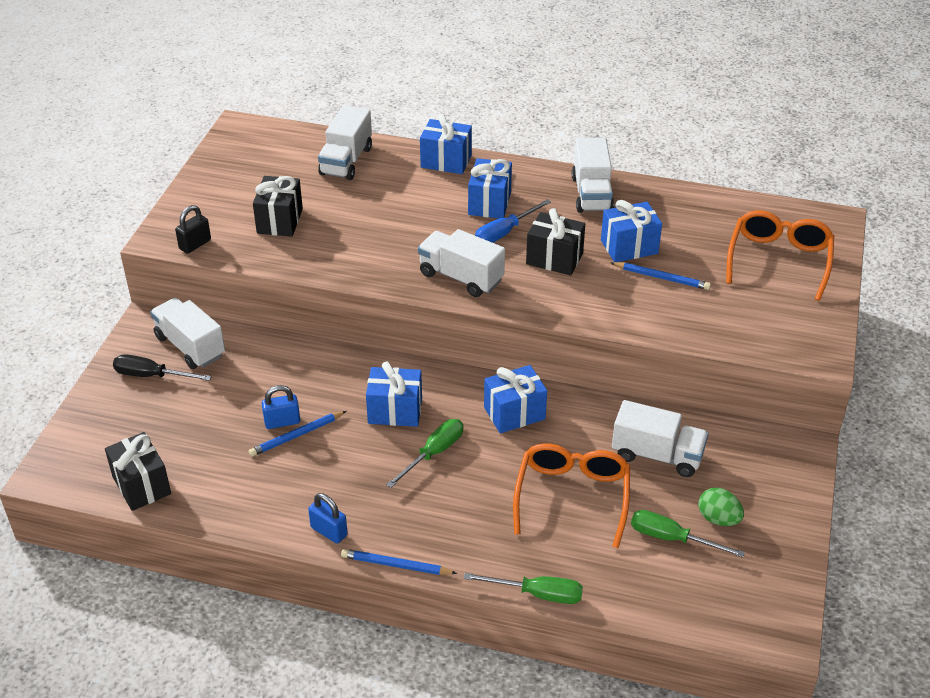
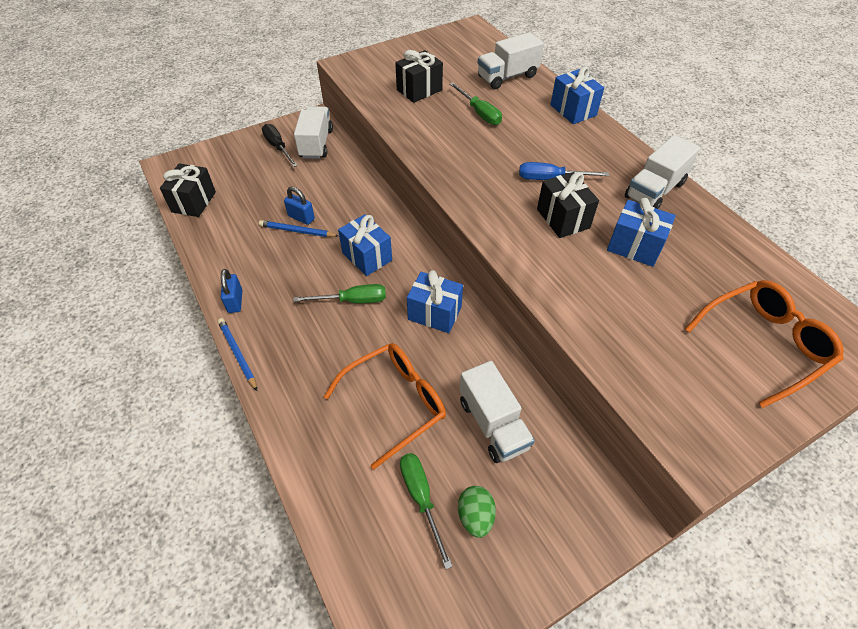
camera: 45 degrees right, 10 degrees up
black padlock [175,205,211,254] -> none
white truck [418,229,505,297] -> none
green screwdriver [464,573,583,604] -> green screwdriver moved to [450,82,502,125]
blue gift [468,158,512,218] -> none
blue pencil [610,262,711,290] -> none

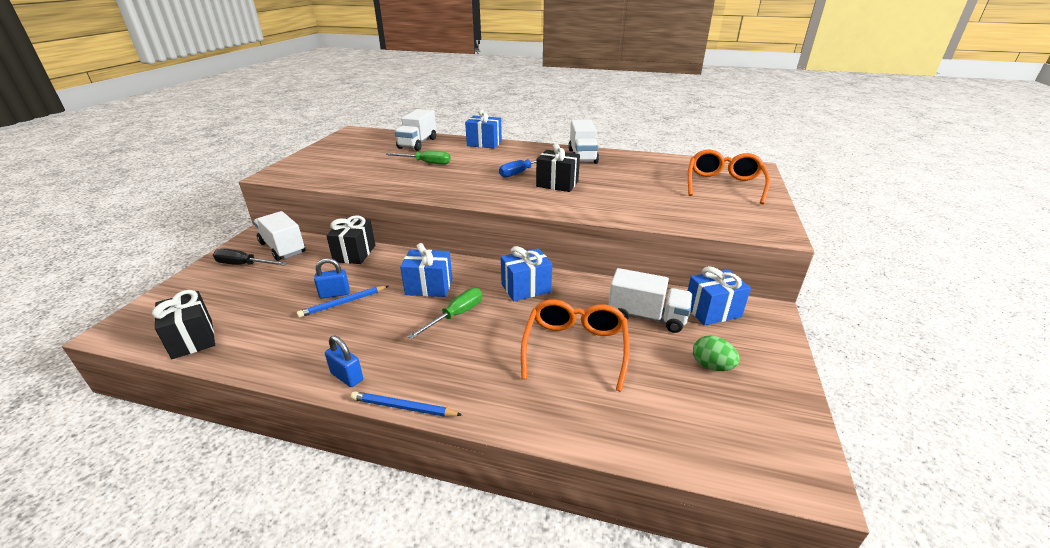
camera: 45 degrees left, 20 degrees down
black gift [395,50,443,103] -> black gift moved to [326,215,375,264]
green screwdriver [400,453,453,569] -> none
blue gift [607,198,676,267] -> blue gift moved to [688,266,751,325]

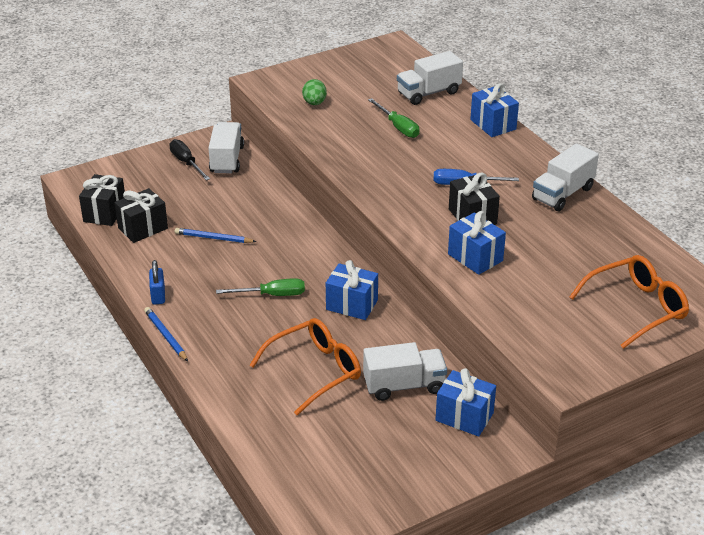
camera: 45 degrees right, 5 degrees up
blue padlock [314,258,350,298] -> none
black gift [326,215,375,264] -> black gift moved to [114,188,168,243]
blue gift [400,243,452,297] -> blue gift moved to [448,211,506,275]
white truck [609,268,692,333] -> white truck turned 75 degrees counterclockwise [363,342,447,401]
green egg [693,335,740,371] -> green egg moved to [302,79,327,105]

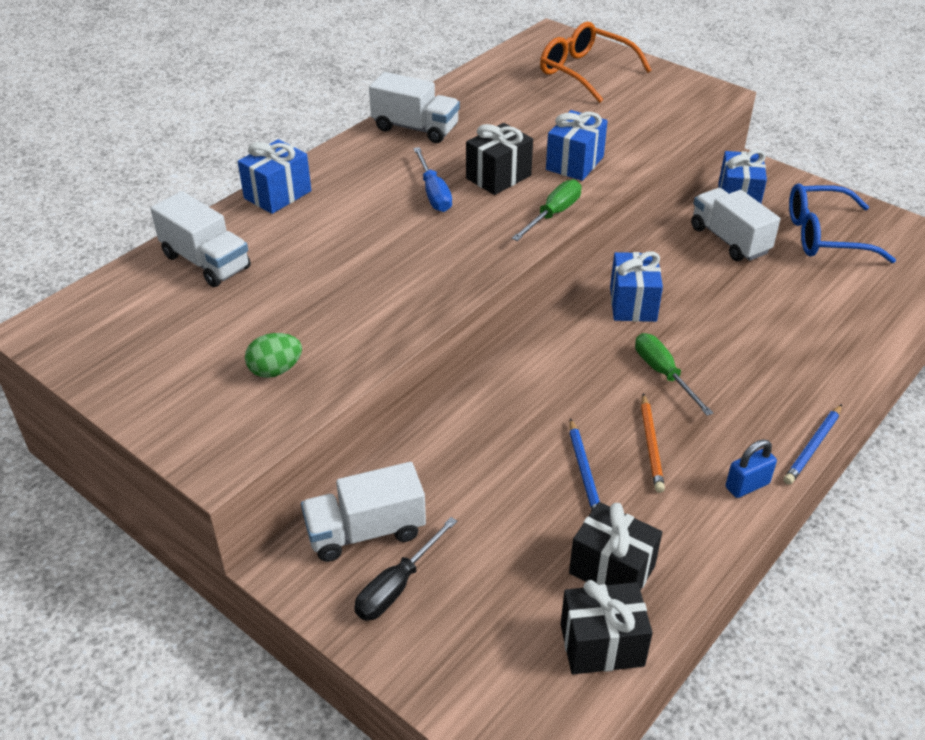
camera: 110 degrees left, 5 degrees up
orange glasses [250,318,361,415] -> none
green screwdriver [368,98,419,138] -> green screwdriver moved to [512,180,581,241]
none -> orange pencil [641,393,665,493]
none -> blue glasses [789,183,896,263]

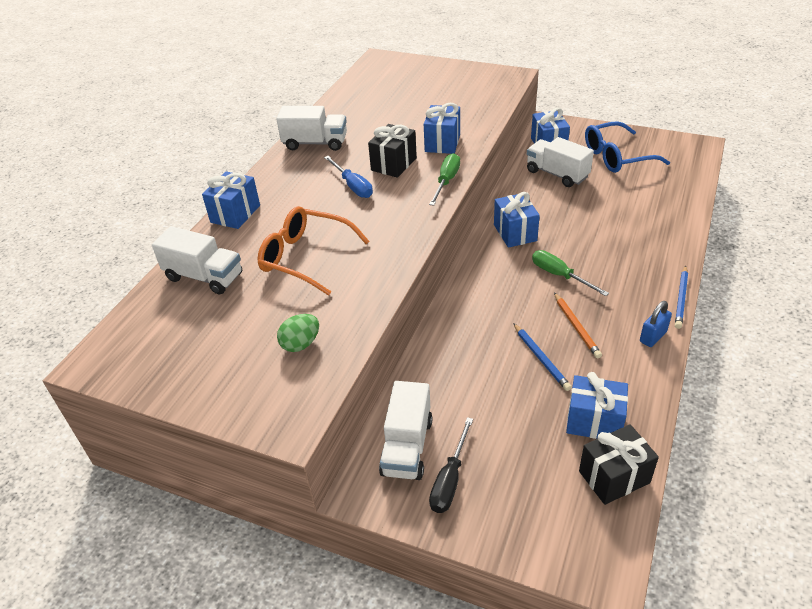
camera: 15 degrees left, 0 degrees up
white truck [301,462,426,562] -> white truck turned 45 degrees counterclockwise [379,381,432,480]
orange glasses [540,22,652,103] -> orange glasses moved to [258,206,369,296]
black gift [569,502,662,591] -> blue gift [566,372,628,439]

